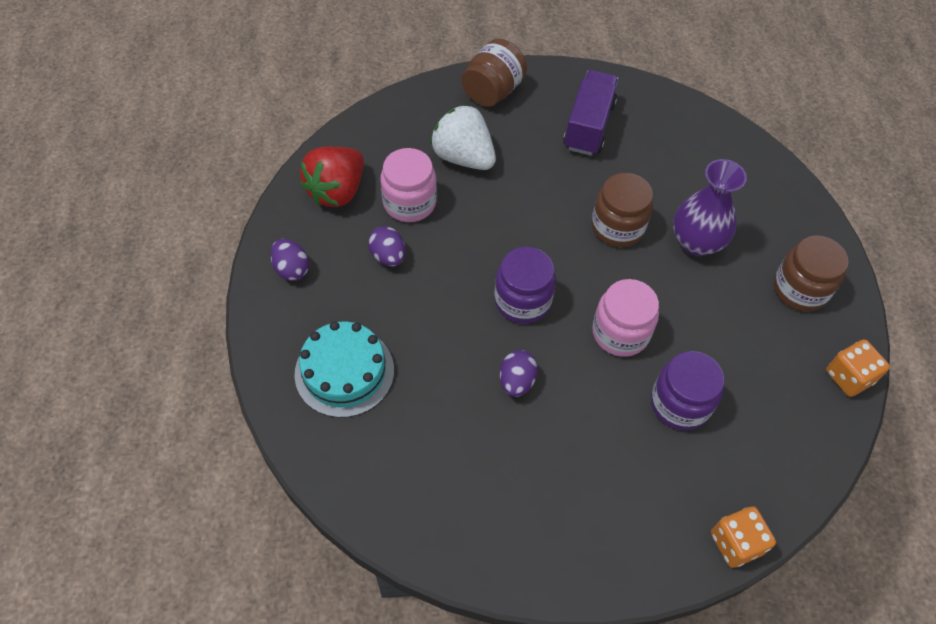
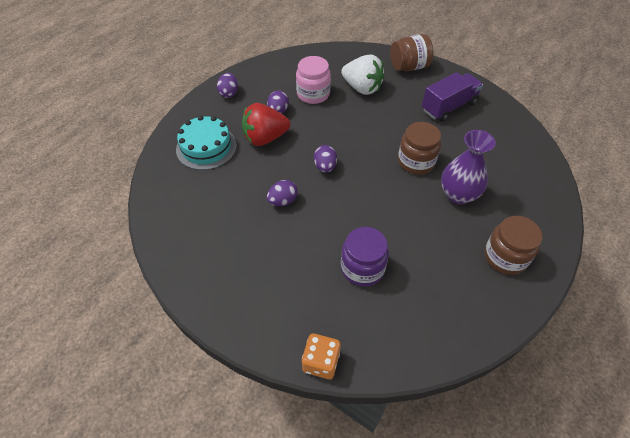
camera: 40 degrees right, 5 degrees down
red strawberry [300,147,364,207] -> red strawberry moved to [242,103,290,146]
white strawberry [430,104,496,170] -> white strawberry turned 135 degrees clockwise [341,55,385,95]
purple jar [494,247,556,324] -> purple egg [314,145,337,172]
pink jar [592,279,659,357] -> none
orange dice [826,339,890,397] -> none

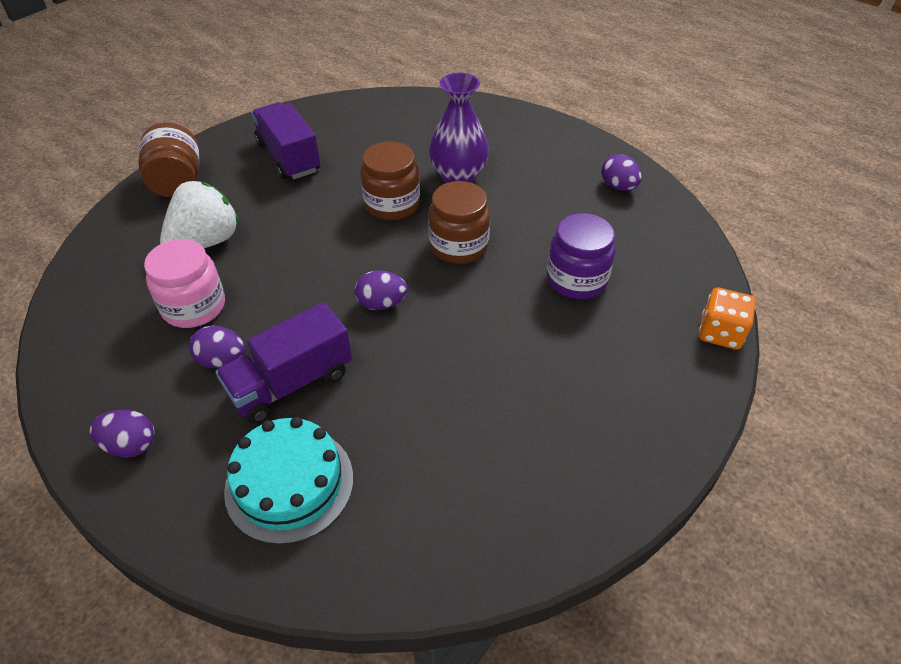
camera: 85 degrees left, 5 degrees down
red strawberry [242,103,290,146] -> purple truck [216,302,352,424]
purple egg [267,180,298,206] -> purple egg moved to [601,154,642,191]
brown jar [485,216,542,275] -> brown jar moved to [428,181,490,264]

